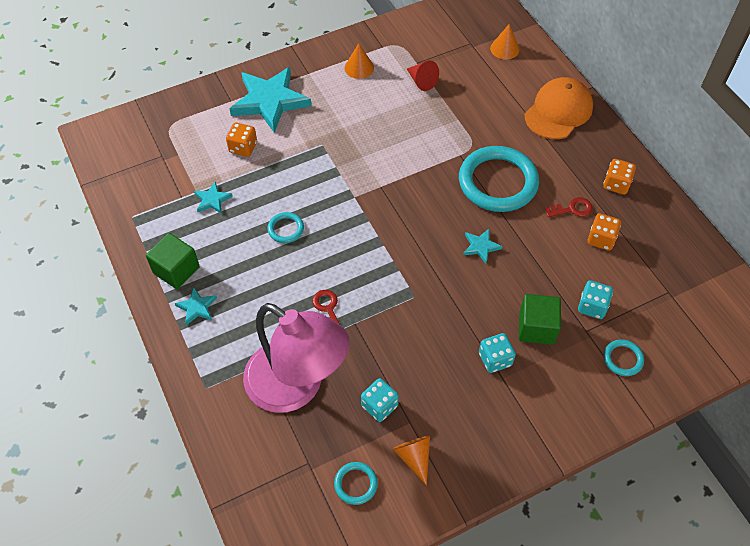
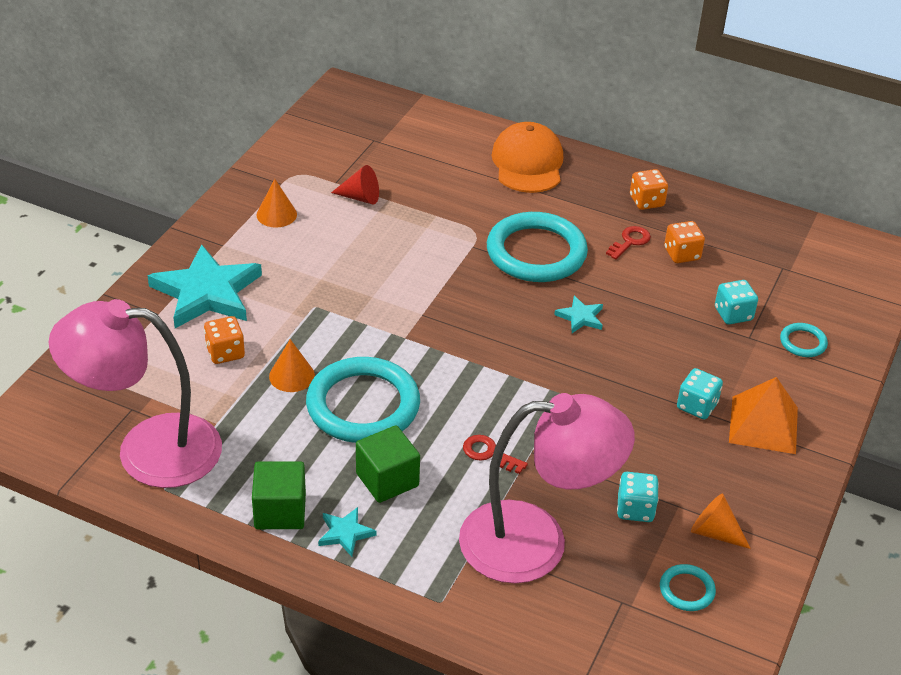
camera: 40 degrees left, 15 degrees down
turquoise star [194,182,233,214] -> none
turquoise ring [267,212,304,243] -> turquoise ring [306,357,420,443], size x2.27
orange cone [490,24,520,60] -> orange cone moved to [269,339,315,392]
green cube [519,294,561,345] -> green cube moved to [356,425,420,503]
none -> pink lamp [49,299,222,488]
none -> orange pyramid [729,377,798,454]

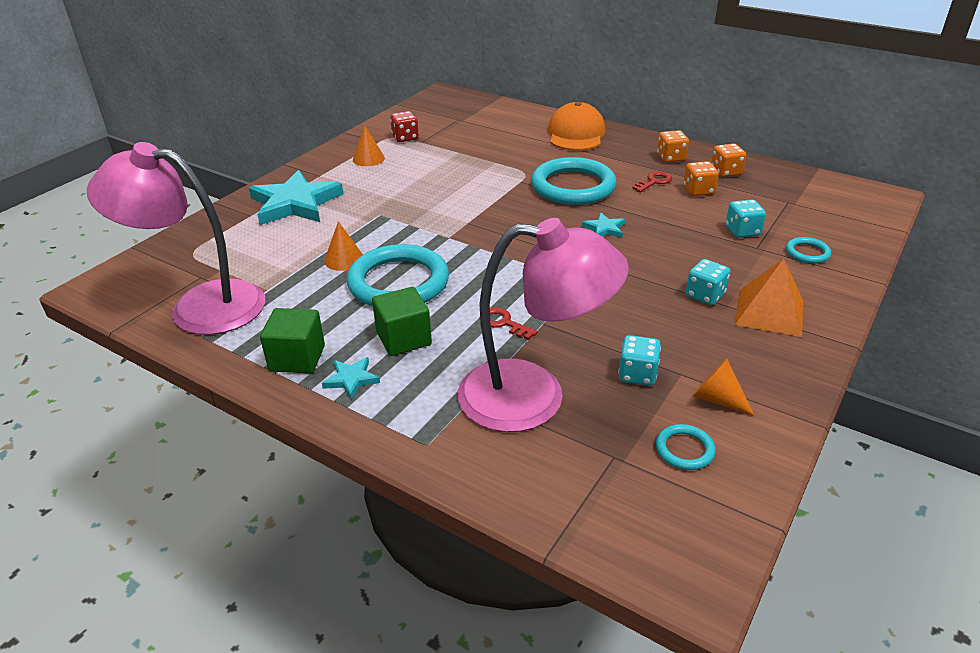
camera: 10 degrees right, 5 degrees down
orange dice [204,316,245,364] -> orange dice moved to [711,143,746,177]
red cone [331,165,379,204] -> none
none -> red dice [390,111,419,142]

